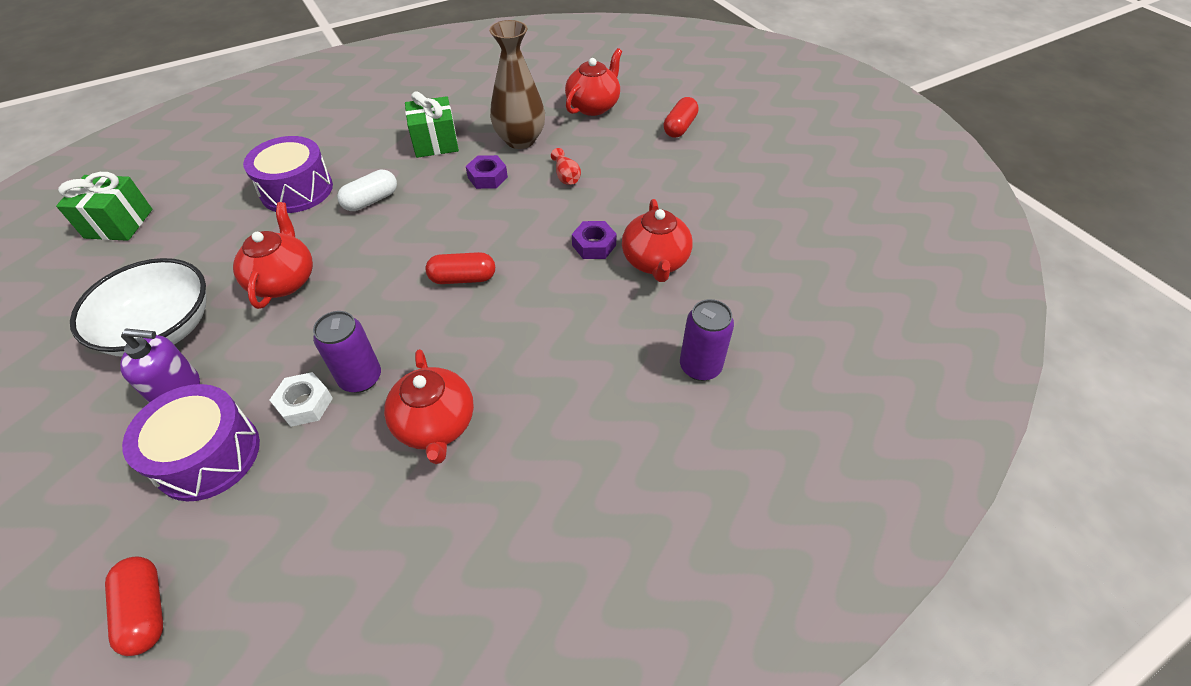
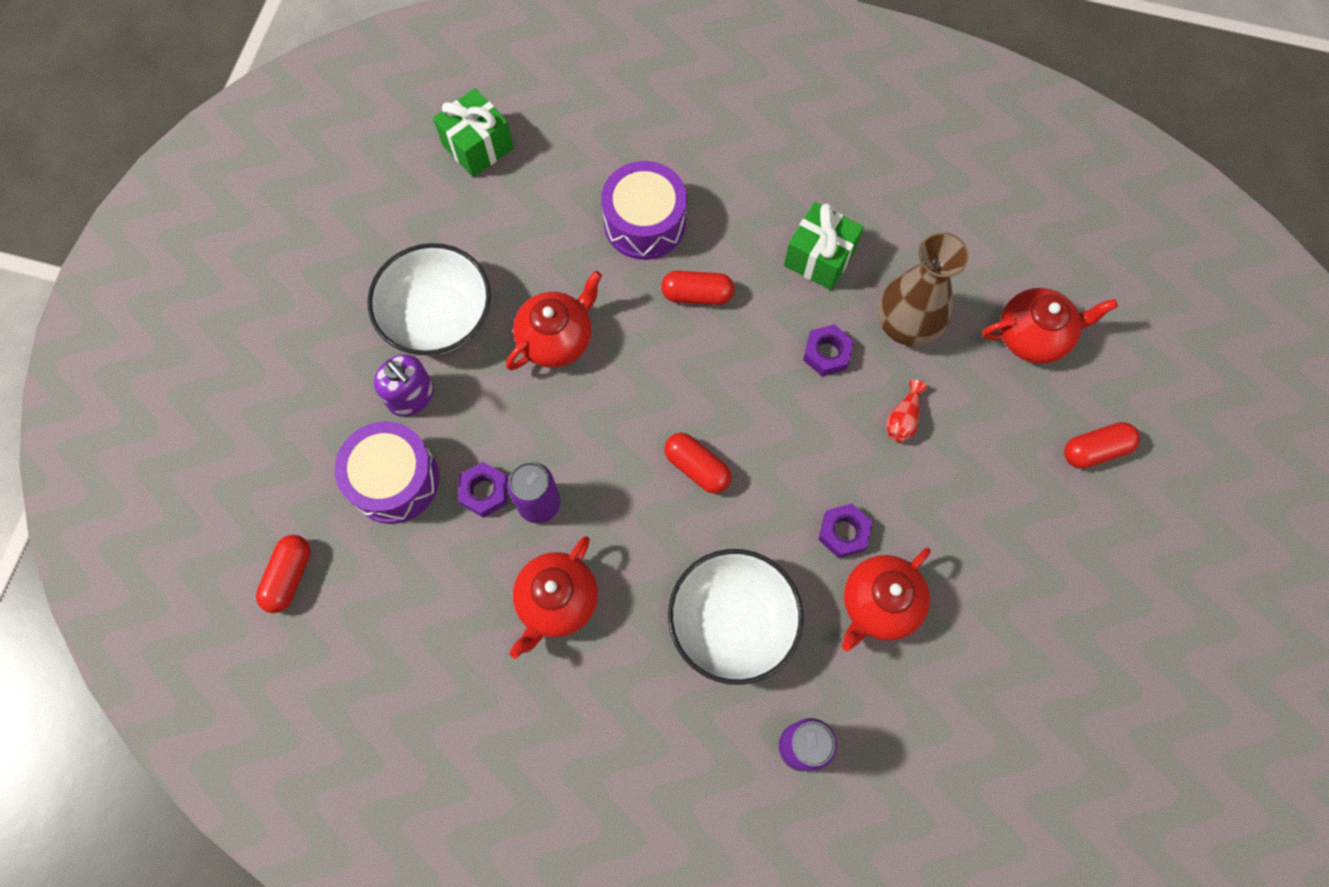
camera: 45 degrees right, 20 degrees up
white nut [270,372,333,427] -> purple nut [458,462,508,518]
white capsule [337,170,397,211] -> red capsule [661,271,735,305]
none -> white bowl [668,549,804,685]

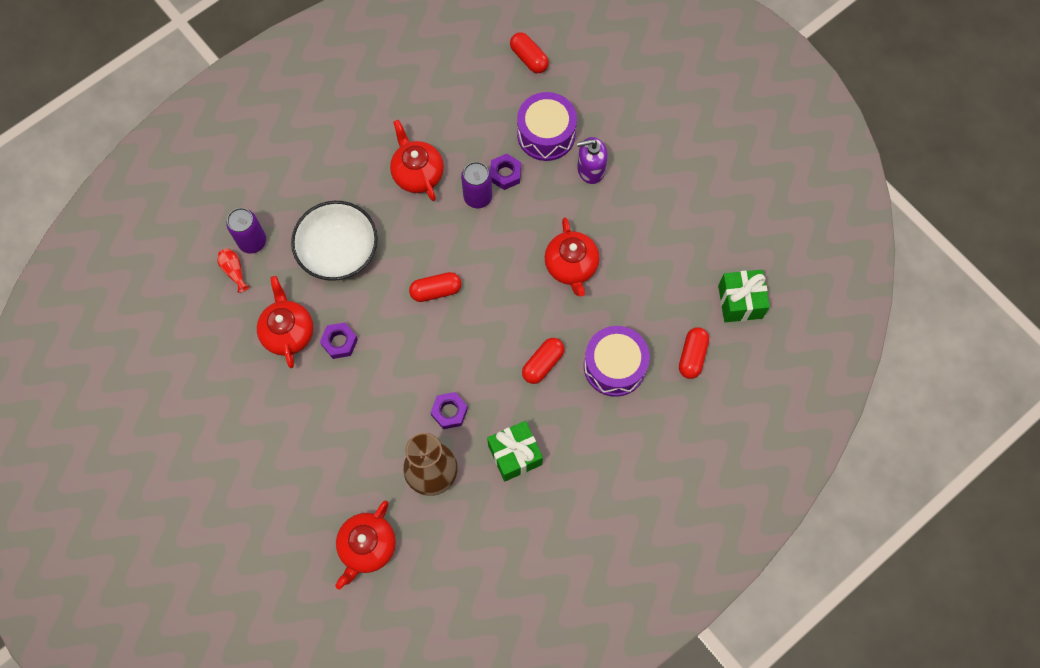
camera: 125 degrees right, 0 degrees up
white bowl [367,243,491,355] -> none
red vase [886,380,928,442] -> red vase moved to [217,248,250,293]
red capsule [1064,422,1140,469] -> red capsule moved to [679,327,709,379]

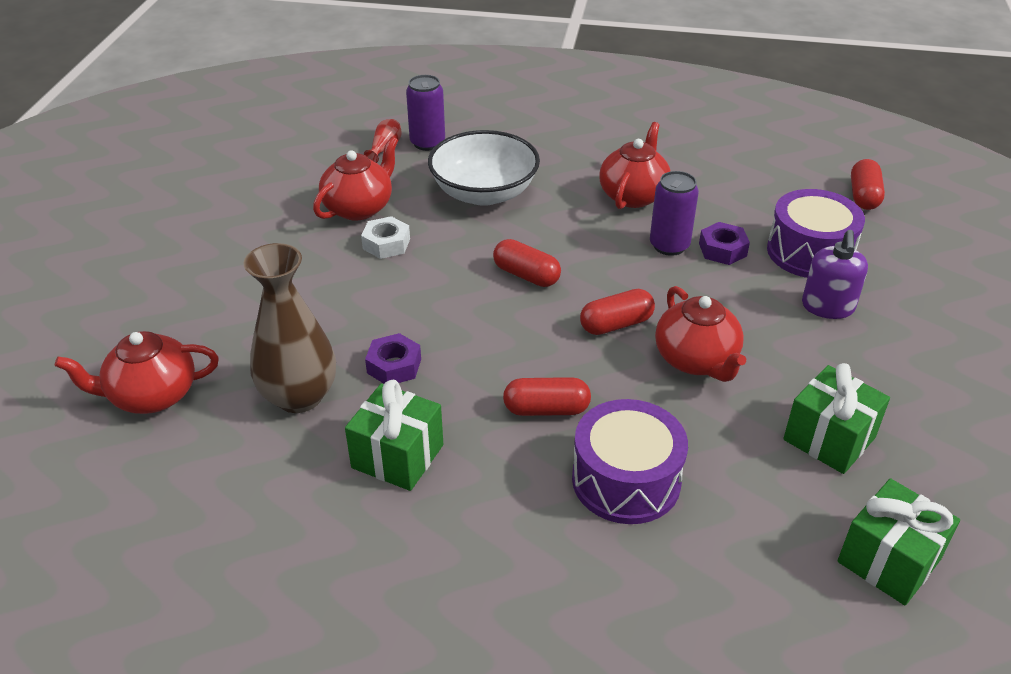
camera: 50 degrees right, 30 degrees down
purple nut [320,322,358,359] -> white nut [361,216,410,259]
red teapot [545,217,599,297] -> red teapot turned 60 degrees counterclockwise [655,286,746,382]
purple soap dispenser [577,137,608,184] -> purple soap dispenser turned 120 degrees counterclockwise [802,230,868,319]
red capsule [679,327,709,379] -> red capsule moved to [580,289,655,335]
none -> green gift [783,363,890,474]

